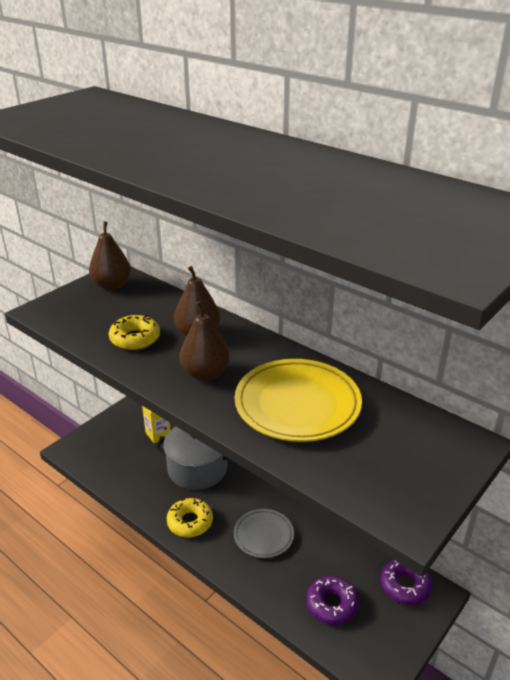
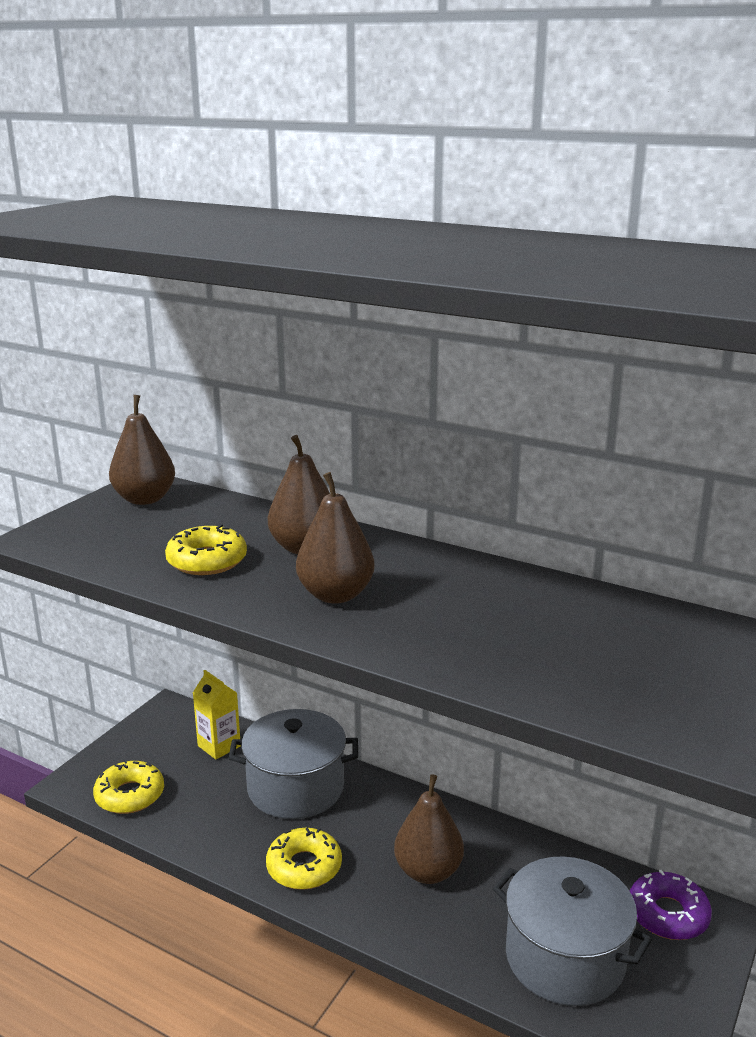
camera: 10 degrees left, 10 degrees down
grey plate [234,509,294,558] -> brown pear [394,774,464,884]
yellow plate [235,359,362,442] -> none
purple donut [306,576,359,625] -> grey pot [493,857,652,1006]
none -> yellow donut [93,759,164,814]

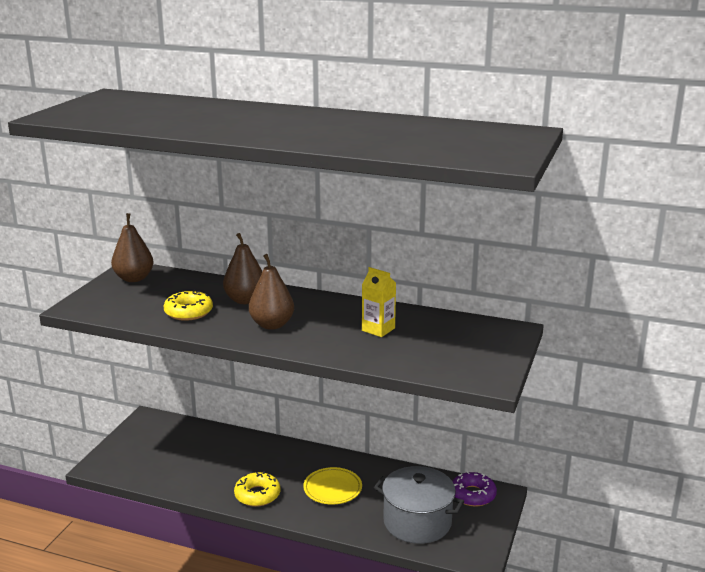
camera: 10 degrees left, 0 degrees up
yellow donut [93,759,164,814] -> none
yellow carton [193,670,241,760] -> yellow carton moved to [362,267,396,337]
grey pot [229,709,358,819] -> none
brown pear [394,774,464,884] -> yellow plate [303,467,362,505]

